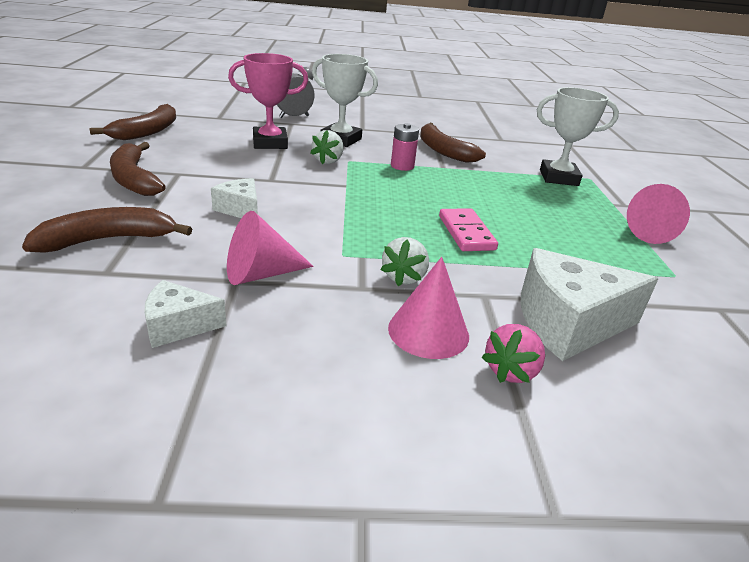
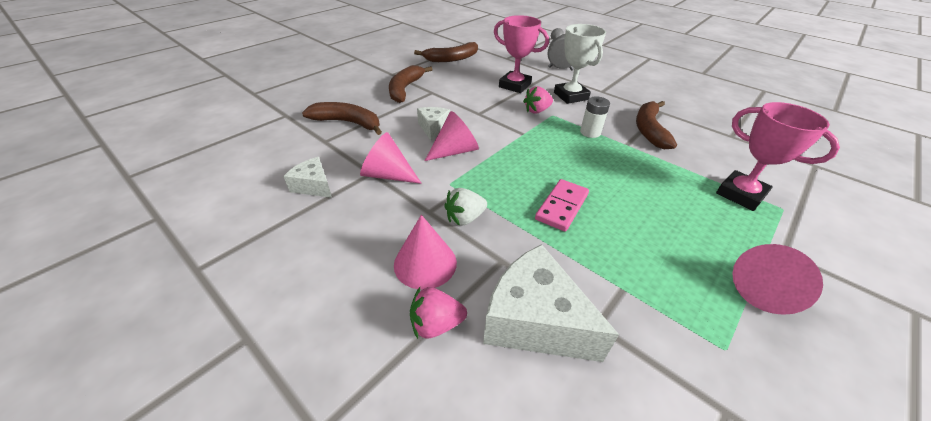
camera: 45 degrees right, 10 degrees up
white strawberry [310,130,343,165] -> pink strawberry [523,86,553,113]
pink battery [391,123,419,171] -> white battery [580,96,610,138]
white trophy [537,87,619,186] -> pink trophy [716,102,840,211]
none -> pink cone [425,111,479,161]

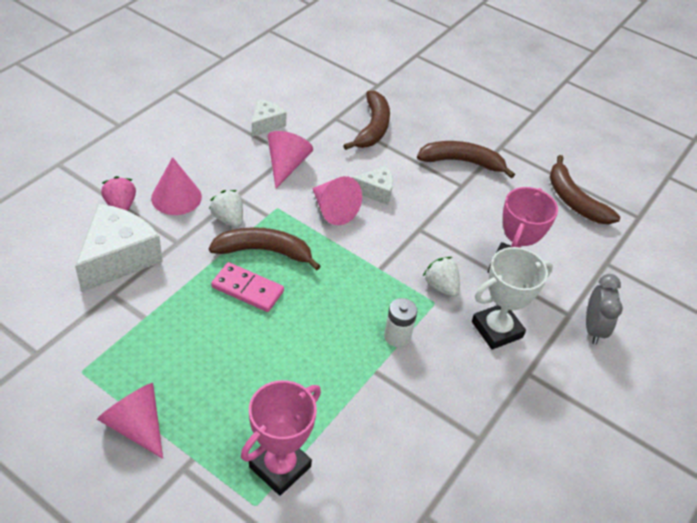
camera: 80 degrees right, 5 degrees up
pink strawberry [523,86,553,113] -> white strawberry [423,257,460,297]
brown banana [636,101,677,149] -> brown banana moved to [209,227,321,271]

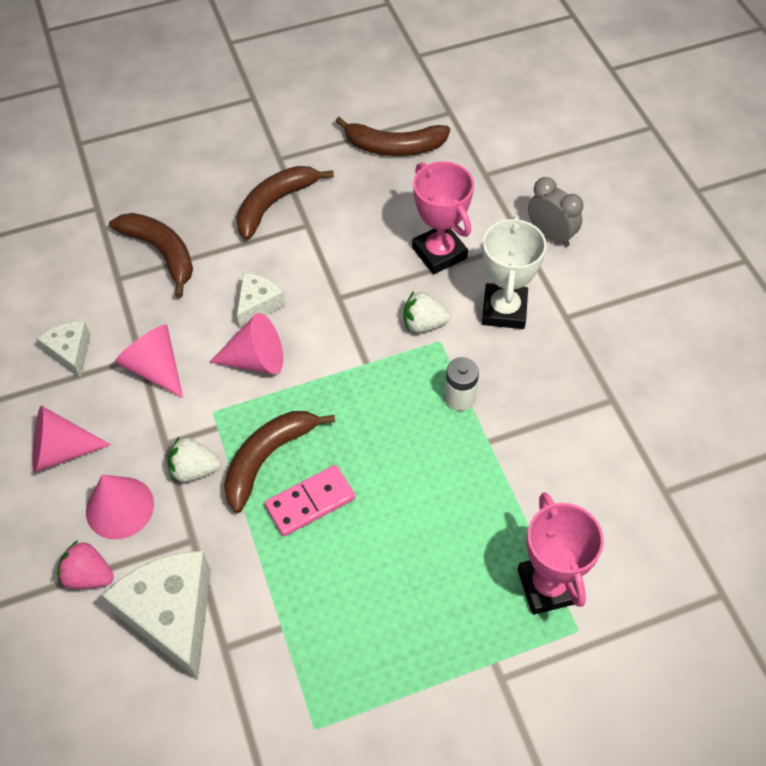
camera: 50 degrees left, 10 degrees up
pink cone [97,383,163,459] -> pink cone moved to [33,406,111,473]

